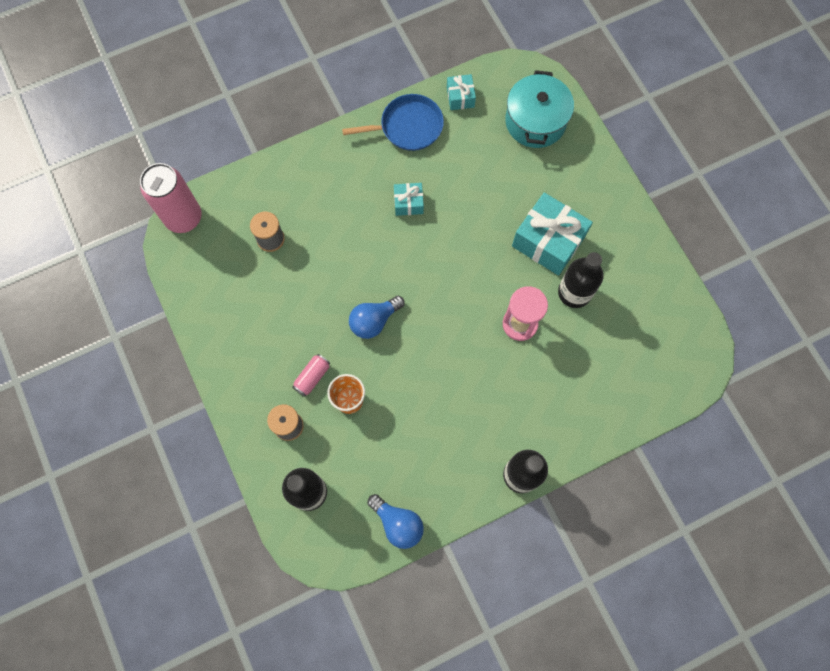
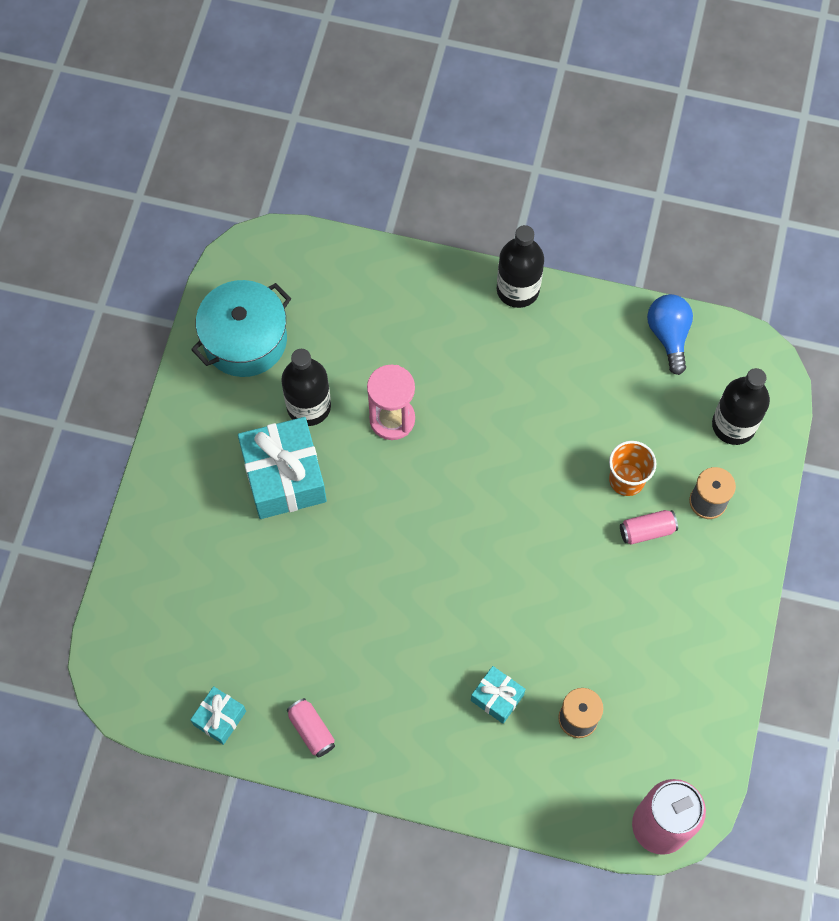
camera: 140 degrees left, 5 degrees down
blue pan [342,94,444,151] -> pink can [287,698,335,758]
blue light bulb [349,296,404,339] -> none
turquoise gift [394,183,424,216] -> turquoise gift moved to [471,666,526,724]
turquoise pot [505,70,574,148] -> turquoise pot moved to [191,280,291,377]

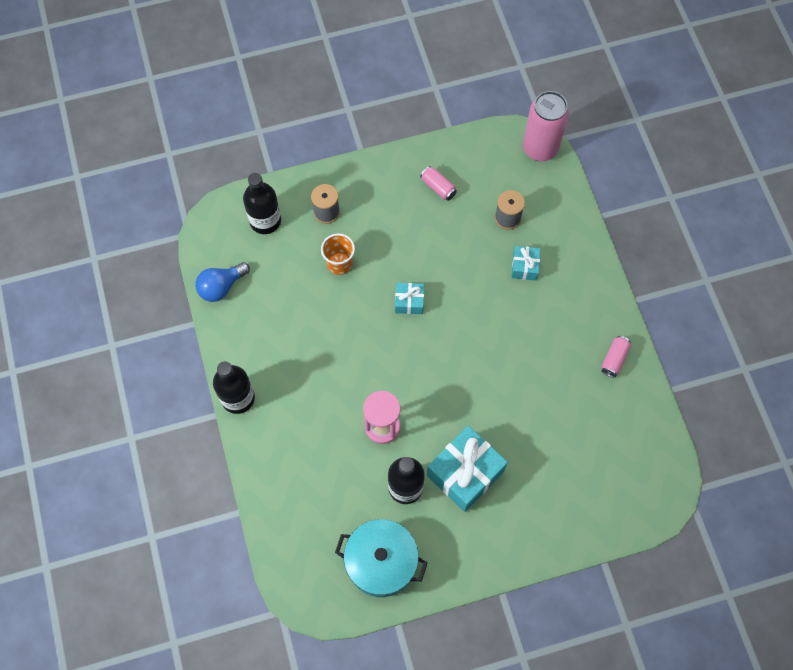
camera: 120 degrees left, 0 degrees up
turquoise gift [190,686,246,745] -> turquoise gift moved to [395,283,424,314]
pink can [620,510,678,545] -> pink can moved to [420,166,457,201]

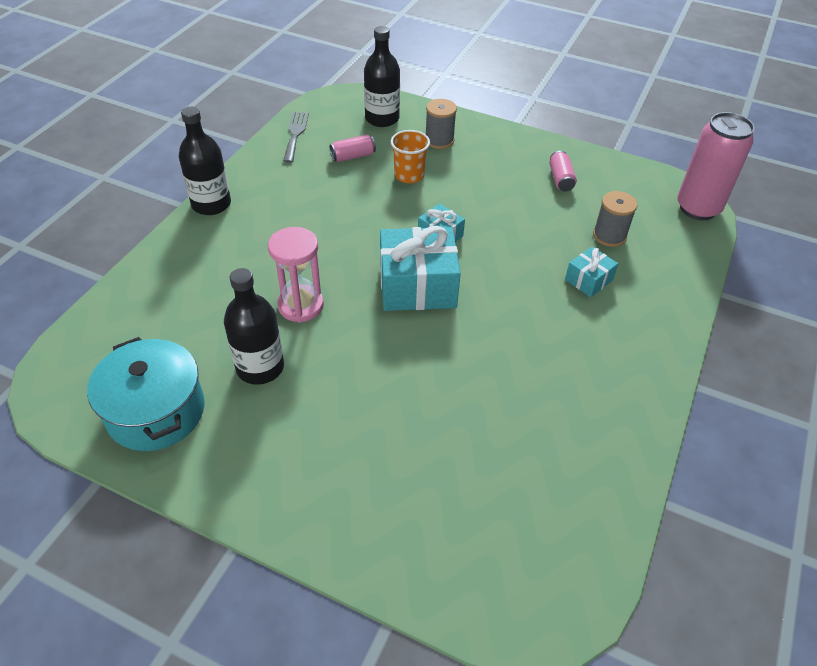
camera: 40 degrees right, 20 degrees down
blue light bulb [195,262,250,302] -> grey fork [283,112,309,163]
turquoise gift [427,426,508,512] -> turquoise gift moved to [380,226,461,311]
pink can [601,336,631,377] -> pink can moved to [330,135,376,162]

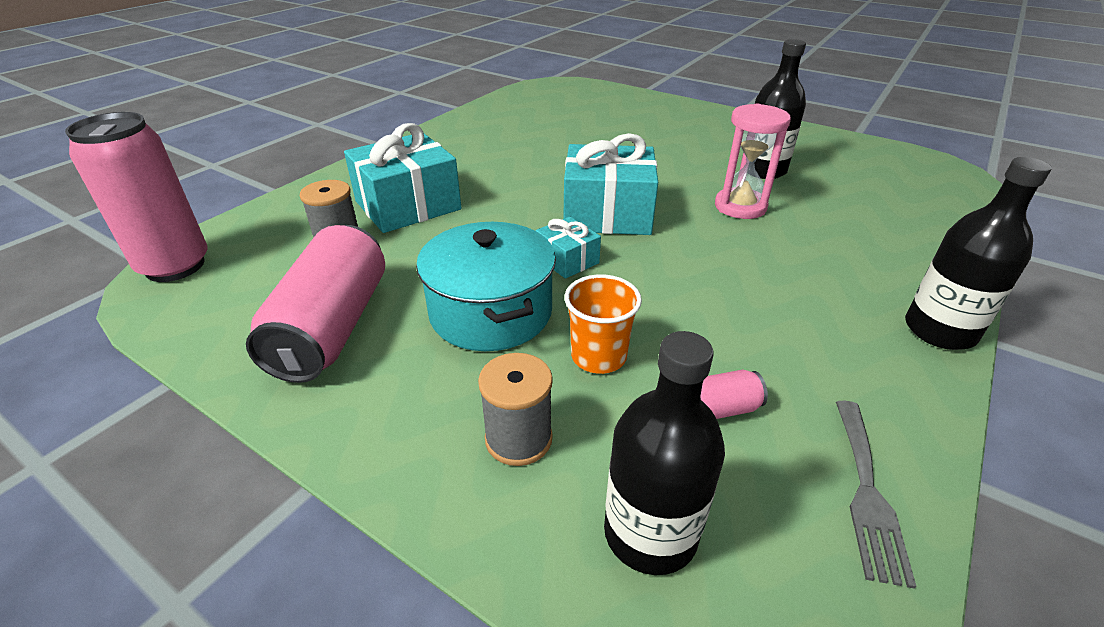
camera: 170 degrees left, 10 degrees down
turquoise pot [87,337,205,451] -> turquoise pot moved to [416,222,556,351]
pink can [549,151,577,192] -> pink can [246,225,385,383], size x2.15
turquoise gift [565,247,618,297] -> turquoise gift [344,123,461,233], size x1.97

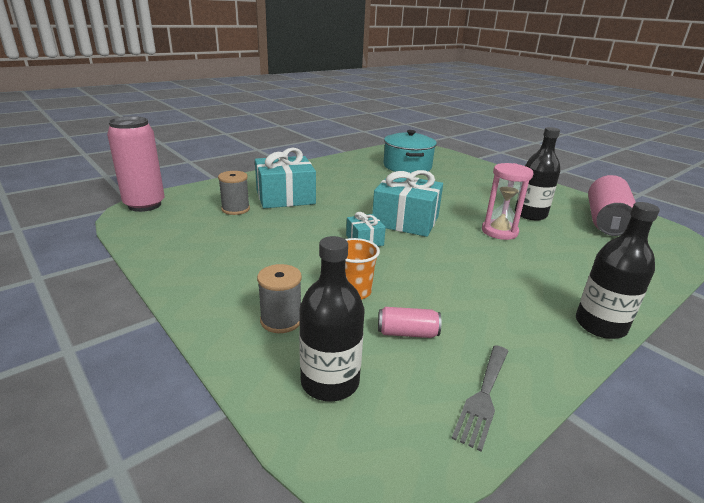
camera: 15 degrees right, 10 degrees down
pink can [246,225,385,383] -> pink can moved to [588,175,636,236]
turquoise pot [416,222,556,351] -> turquoise pot moved to [383,130,437,173]

